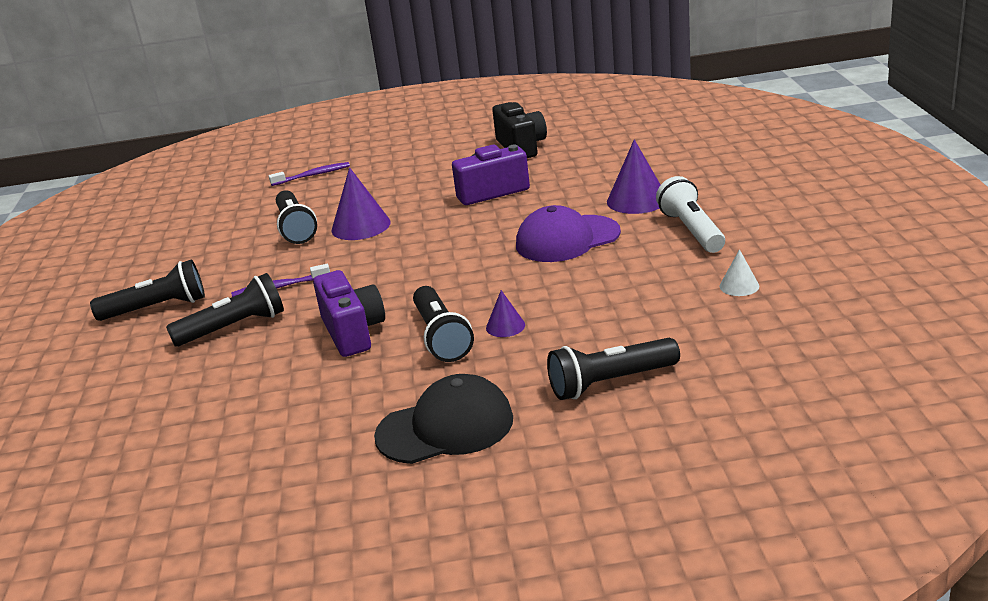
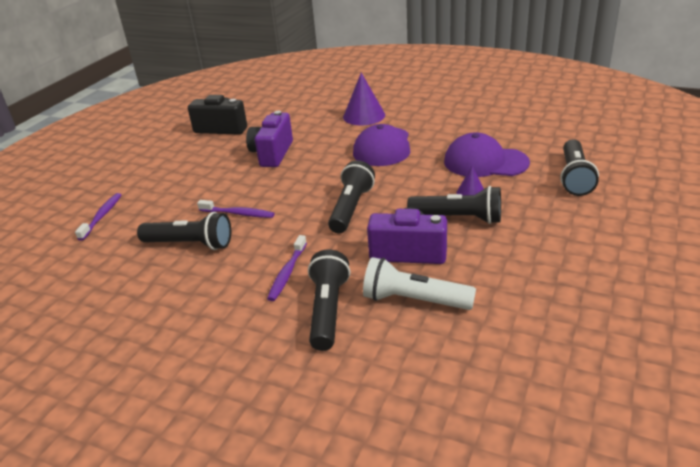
camera: 60 degrees left, 5 degrees up
black flashlight [90,259,205,321] -> black flashlight moved to [328,160,375,233]
purple cone [331,167,391,240] -> purple toothbrush [197,200,275,218]
black cap [374,374,513,464] -> none
white flashlight [656,176,725,253] -> white flashlight moved to [363,257,476,310]
white cone [720,249,759,296] -> none
none -> purple cap [444,133,530,177]

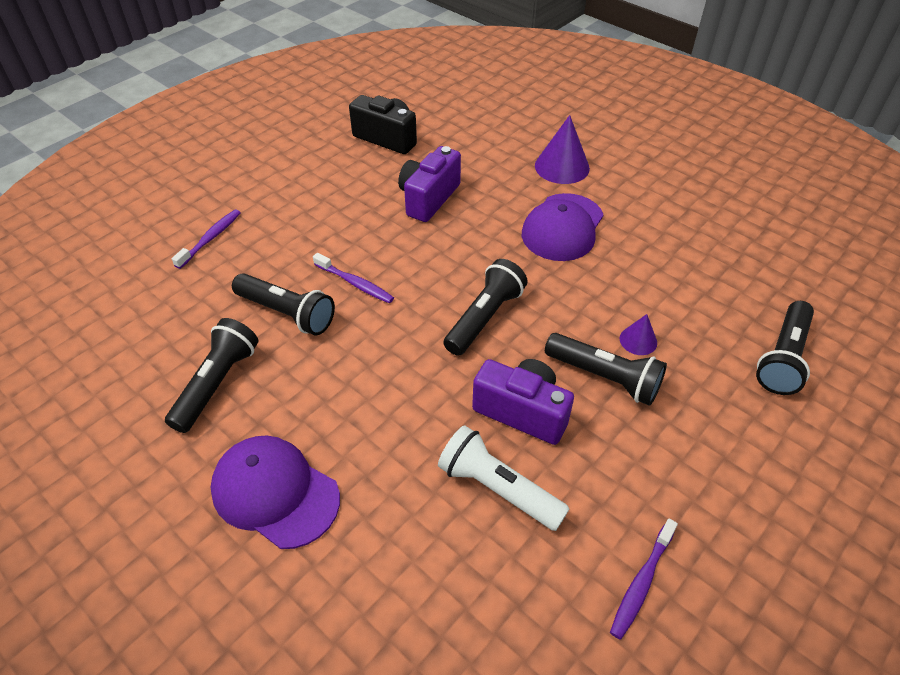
camera: 15 degrees right, 15 degrees up
purple toothbrush [267,235,307,301] -> purple toothbrush moved to [610,519,678,640]
black flashlight [308,249,350,351] -> black flashlight moved to [165,318,259,433]
purple cap [444,133,530,177] -> purple cap moved to [210,436,340,549]

